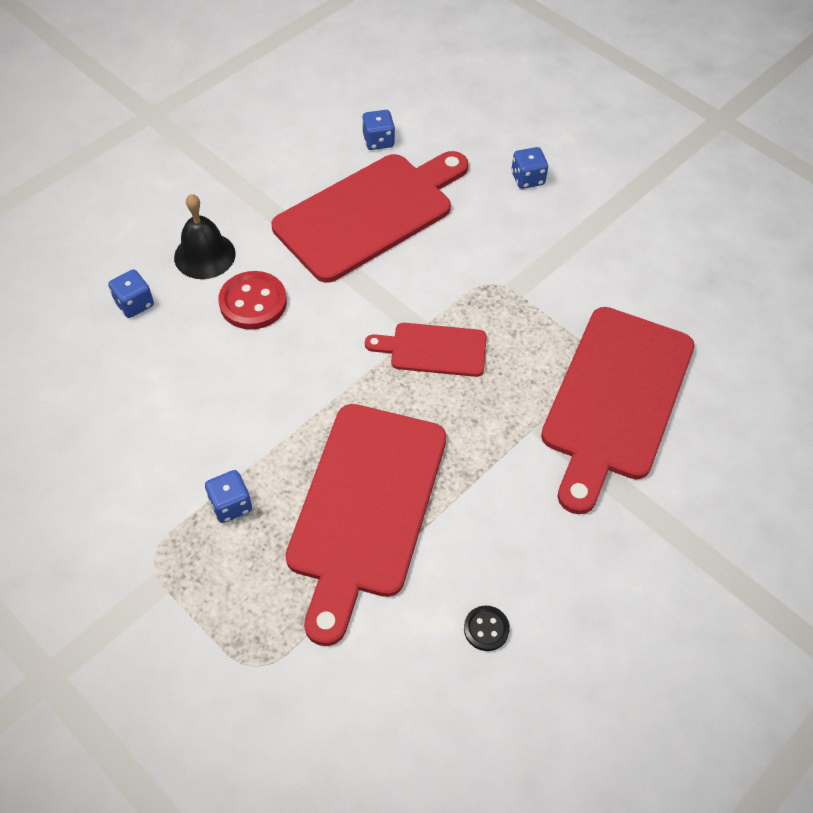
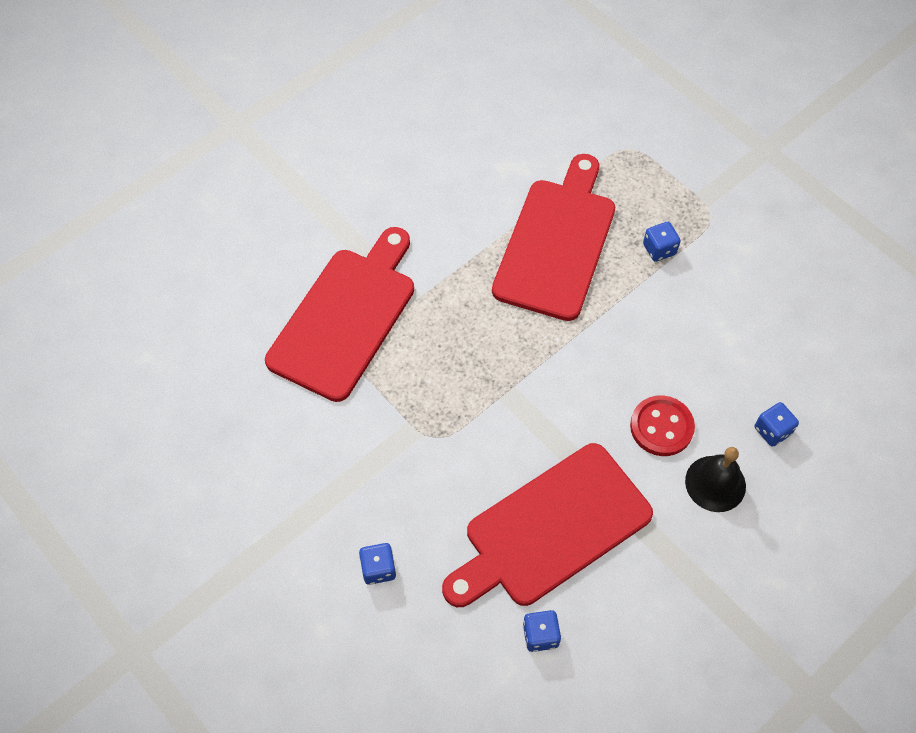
camera: 175 degrees left, 5 degrees up
red cutting board [365,323,487,377] -> none
black button [464,605,510,651] -> none

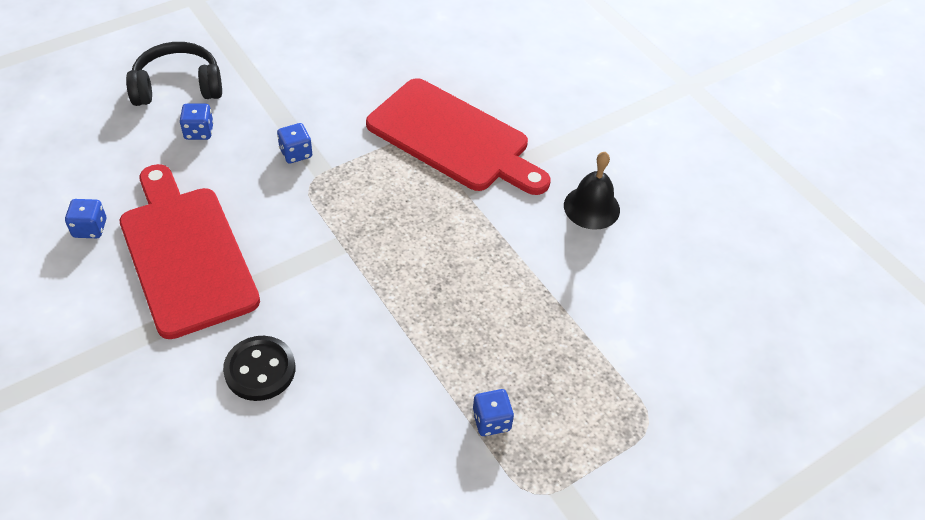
camera: 95 degrees right, 10 degrees down
red cutting board [492,154,615,321] -> none
red button [630,395,695,456] -> black button [223,336,295,401]
black bell [685,447,746,512] -> black bell moved to [564,152,620,230]
blue dice [755,402,799,447] -> blue dice moved to [277,123,312,164]
none -> black headphones [126,42,222,106]

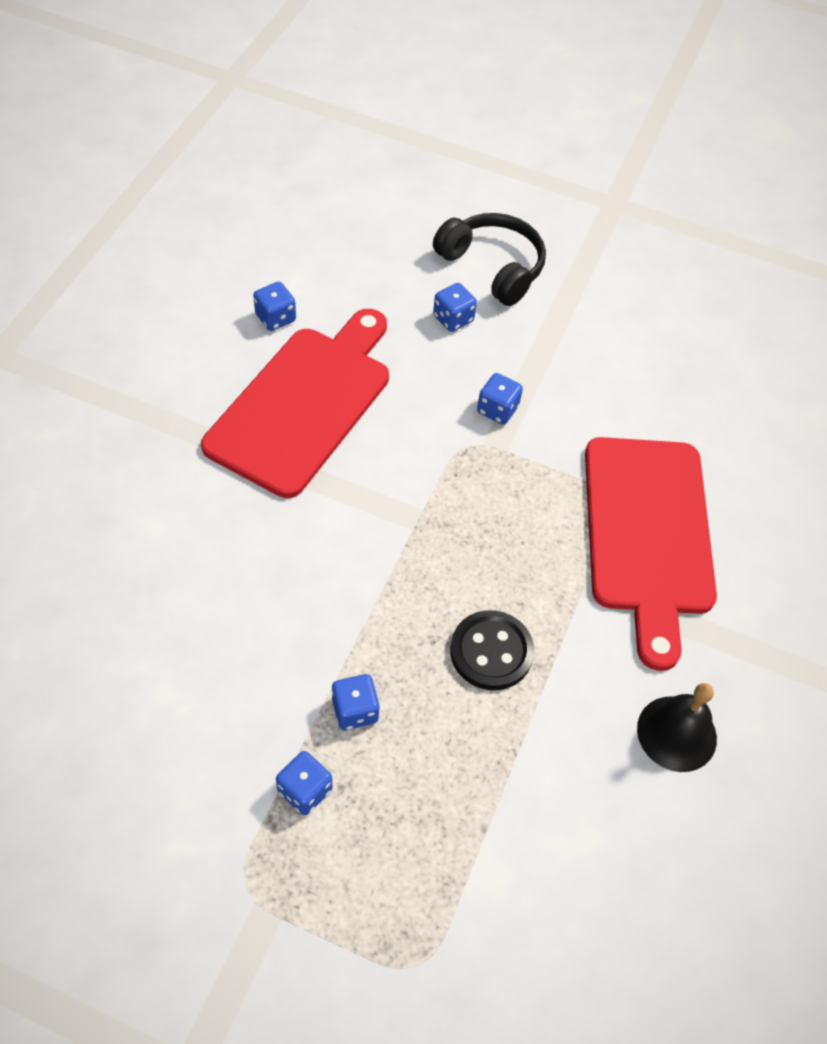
camera: 55 degrees right, 5 degrees up
black button [223,336,295,401] -> black button moved to [450,610,534,690]
none -> blue dice [332,674,380,730]

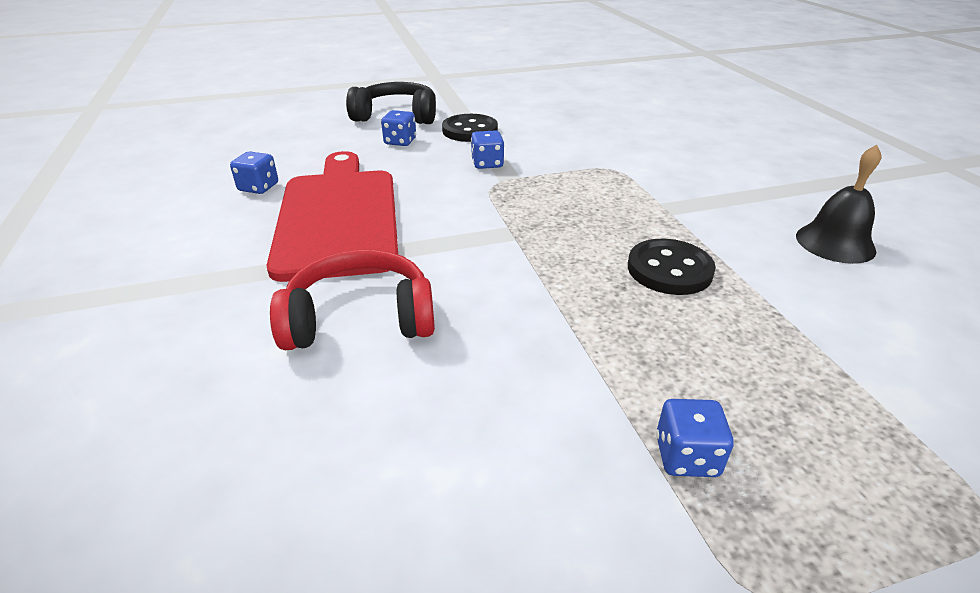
camera: 35 degrees left, 20 degrees down
blue dice [332,674,380,730] -> none
red cutting board [585,437,717,671] -> none
none -> red headphones [270,249,435,350]
none -> black button [442,114,498,142]

